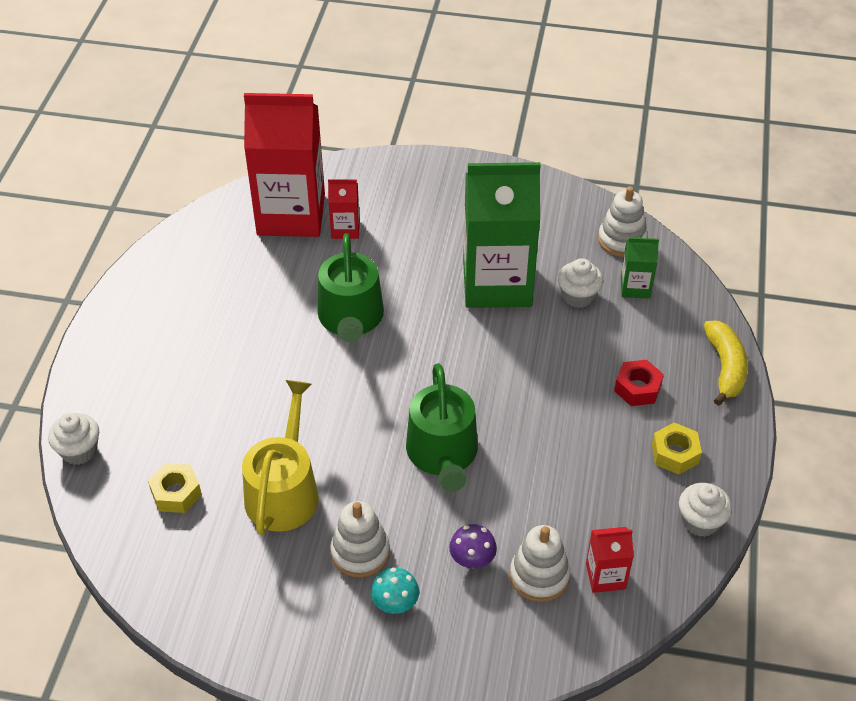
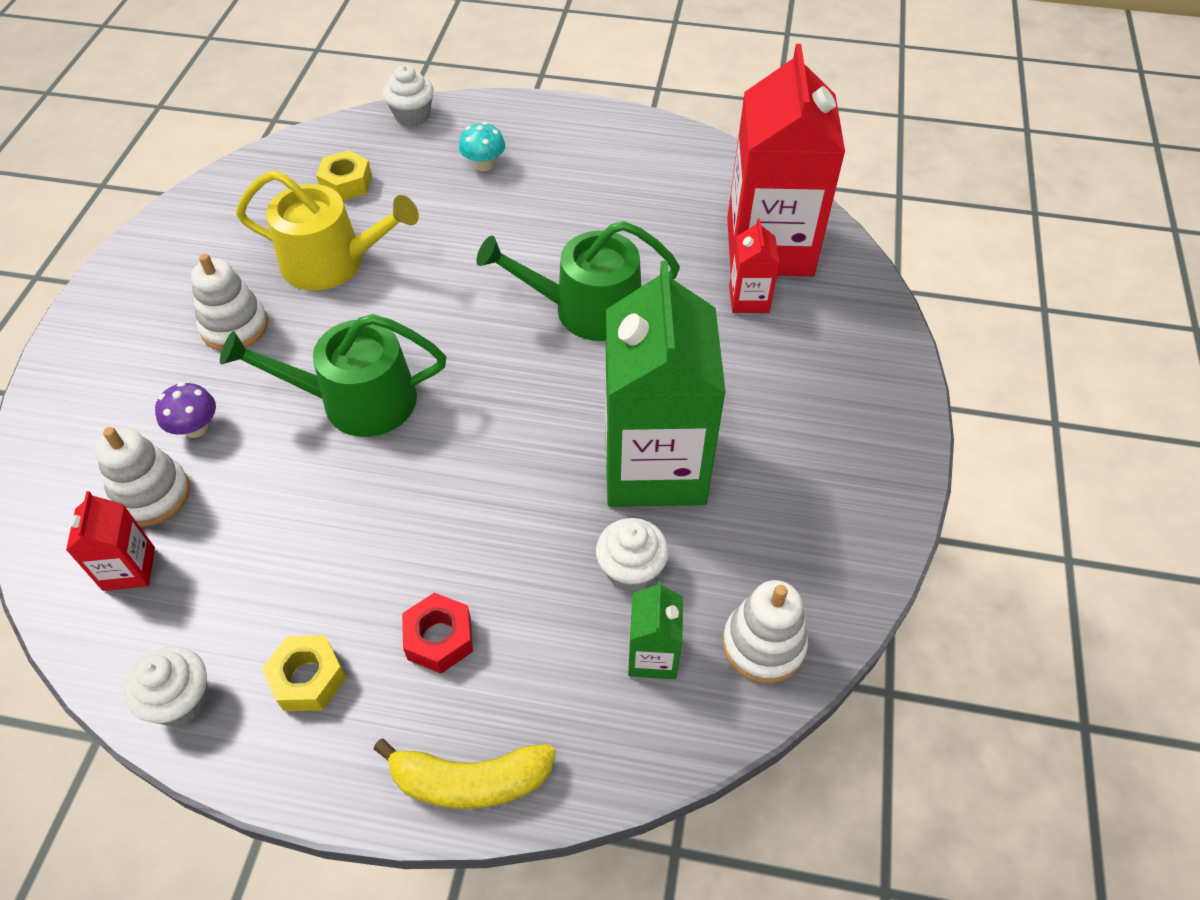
camera: 90 degrees right, 5 degrees up
turquoise mushroom [371,568,419,614] -> turquoise mushroom moved to [459,122,505,171]

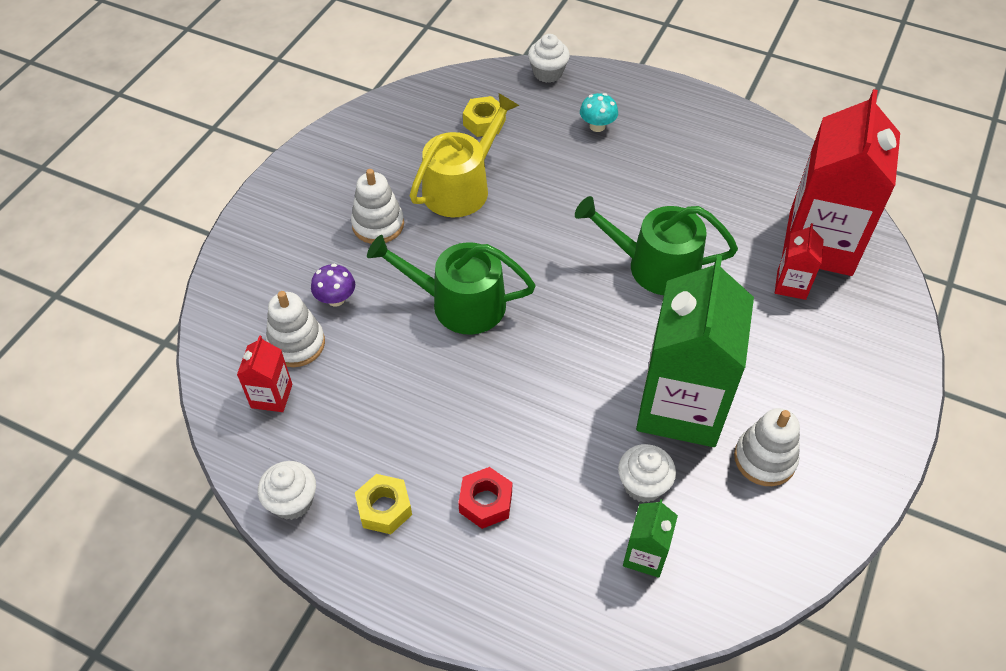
camera: 15 degrees right, 0 degrees up
yellow watering can [236,170,419,291] -> yellow watering can turned 75 degrees counterclockwise [410,93,519,217]
yellow banana [374,738,556,809] -> none
white stacking toy [723,580,808,683] -> white stacking toy moved to [734,408,800,486]

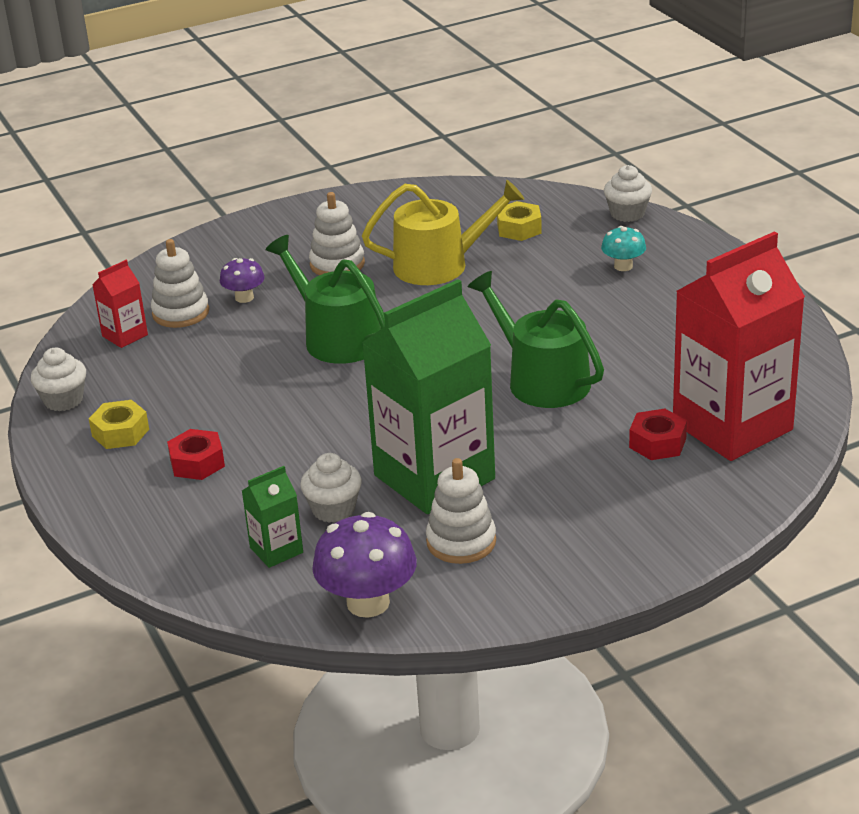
camera: 40 degrees right, 20 degrees down
red carton [775,223,824,300] -> red nut [629,409,687,460]
none -> purple mushroom [312,512,417,618]

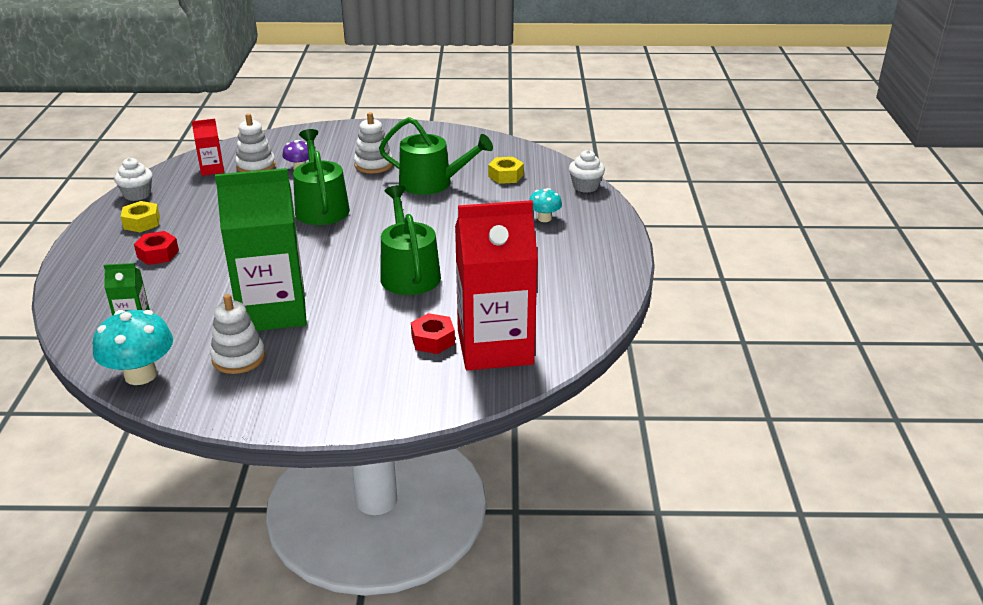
camera: 25 degrees right, 0 degrees up
white cupcake [300,453,361,523] -> none
purple mushroom [312,512,417,618] -> turquoise mushroom [93,310,173,385]
yellow watering can [362,180,524,285] -> green watering can [379,117,493,195]

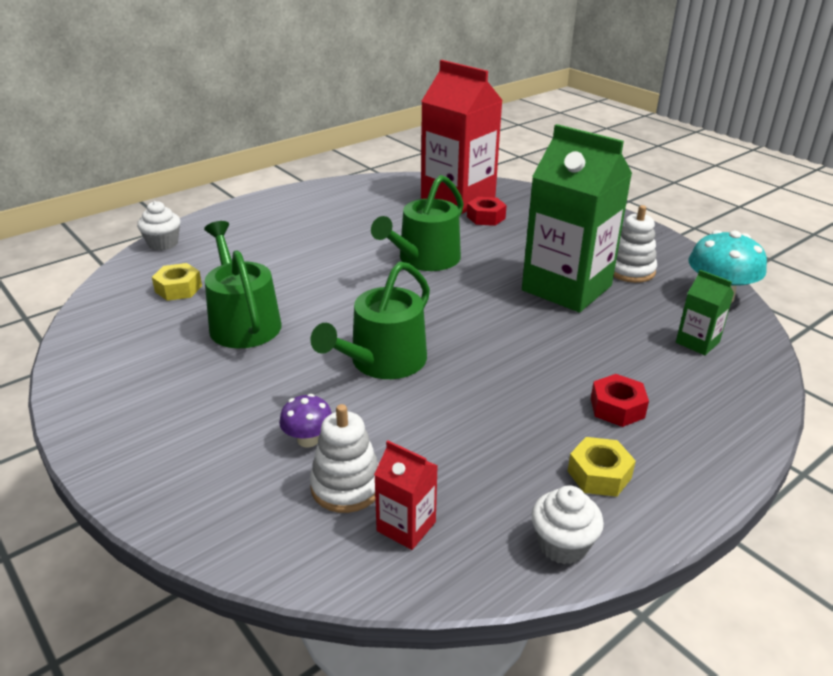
camera: 130 degrees left, 0 degrees up
white stacking toy [354,112,393,174] -> none
turquoise mushroom [529,188,562,222] -> none

